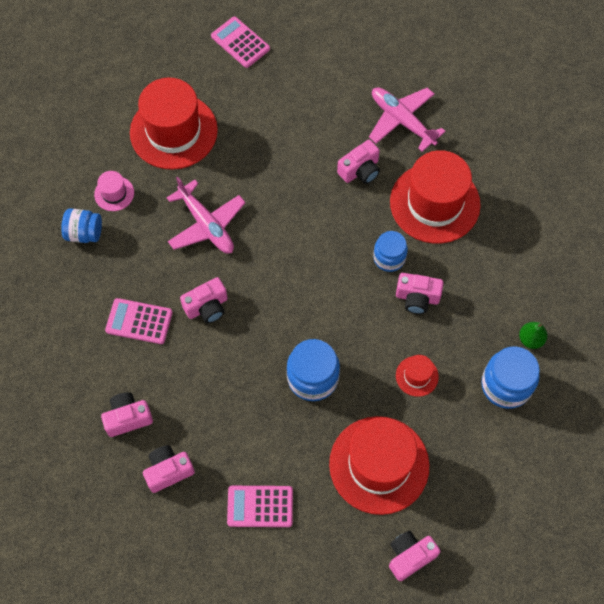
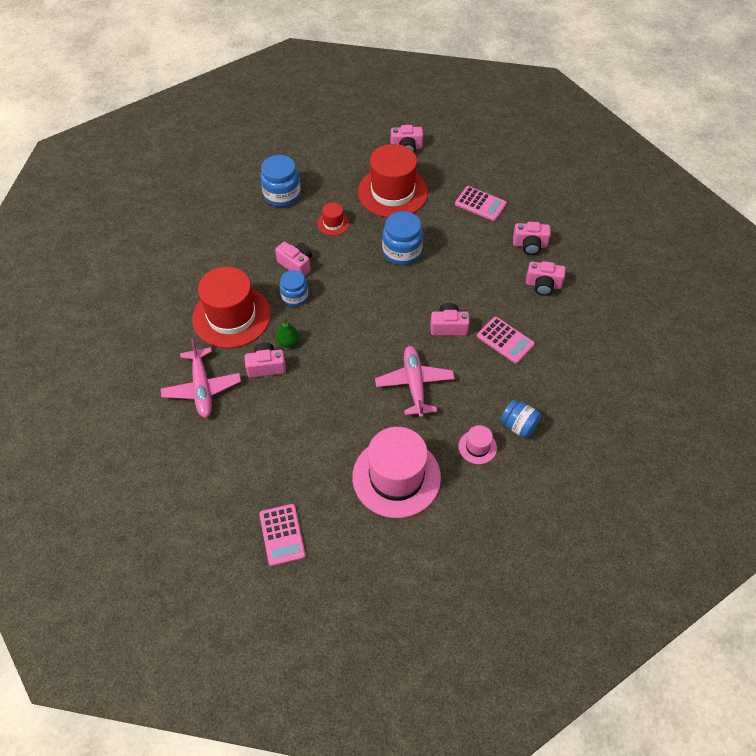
camera: 150 degrees left, 10 degrees down
red hat [130,77,218,170] -> pink hat [352,427,441,518]
green pear [519,322,547,349] -> green pear moved to [276,317,299,348]

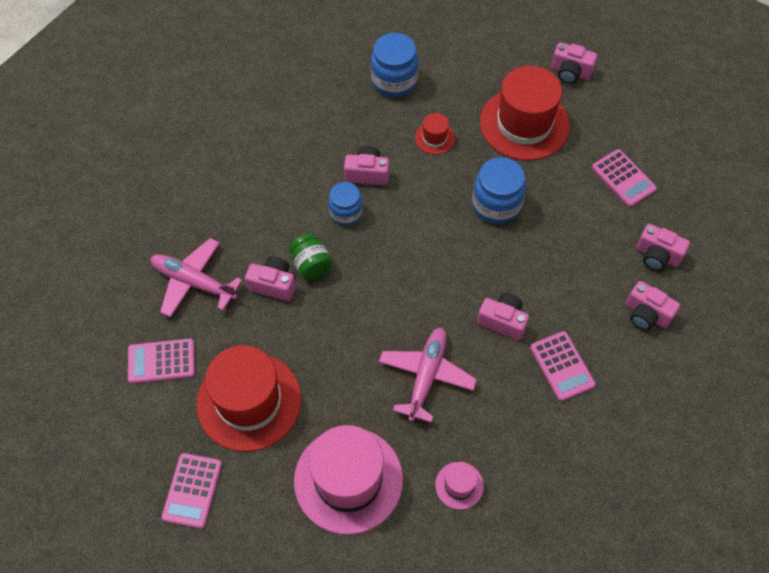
camera: 25 degrees right, 5 degrees up
pink plane [161,338,241,418] -> pink plane turned 105 degrees clockwise [150,238,243,318]
red hat [192,267,271,348] -> red hat moved to [196,345,301,452]
pink camera [275,242,312,276] -> pink camera turned 60 degrees counterclockwise [344,146,389,185]
green pear [276,317,299,348] -> green jar [289,233,332,280]
blue jar [500,399,541,438] -> none
none -> pink calculator [128,339,195,384]

